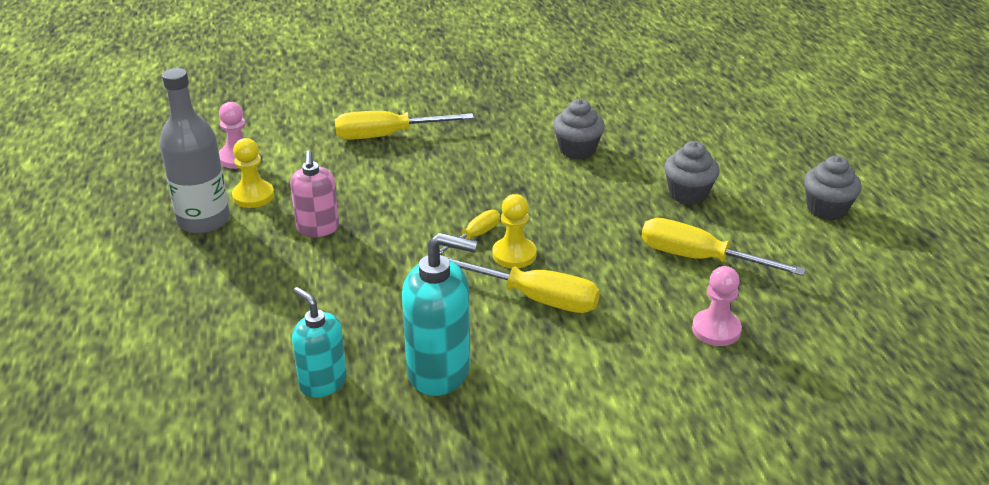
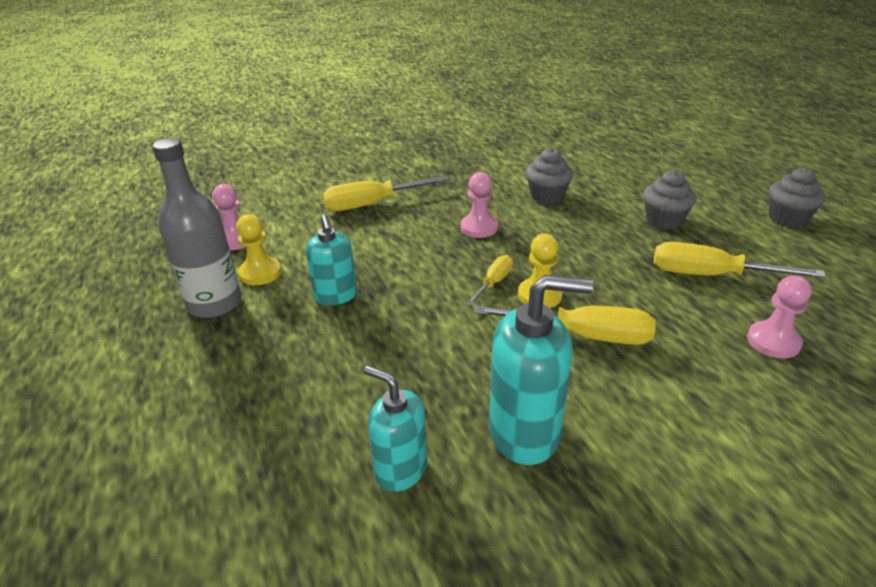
camera: 10 degrees left, 0 degrees up
pink soap dispenser [290,150,339,237] -> turquoise soap dispenser [306,214,357,305]
none -> pink pawn [461,172,498,238]

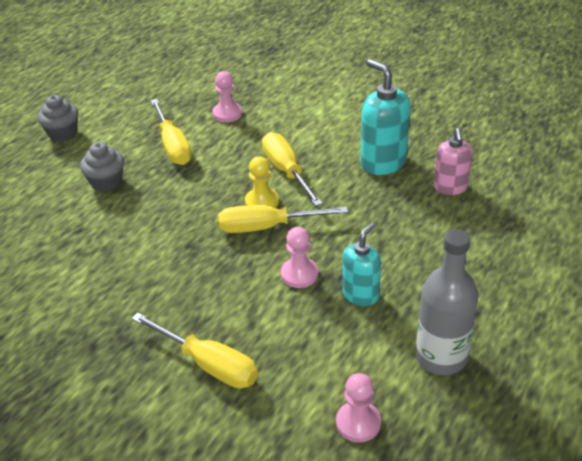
camera: 125 degrees left, 5 degrees up
yellow pawn [236,214,281,285] -> none
turquoise soap dispenser [364,366,427,492] -> pink soap dispenser [434,128,472,195]
pink pawn [461,172,498,238] -> pink pawn moved to [281,227,318,288]
yellow screwdriver [465,255,513,306] -> yellow screwdriver [218,205,348,233], size x1.79
grey cupcake [526,148,573,204] -> none

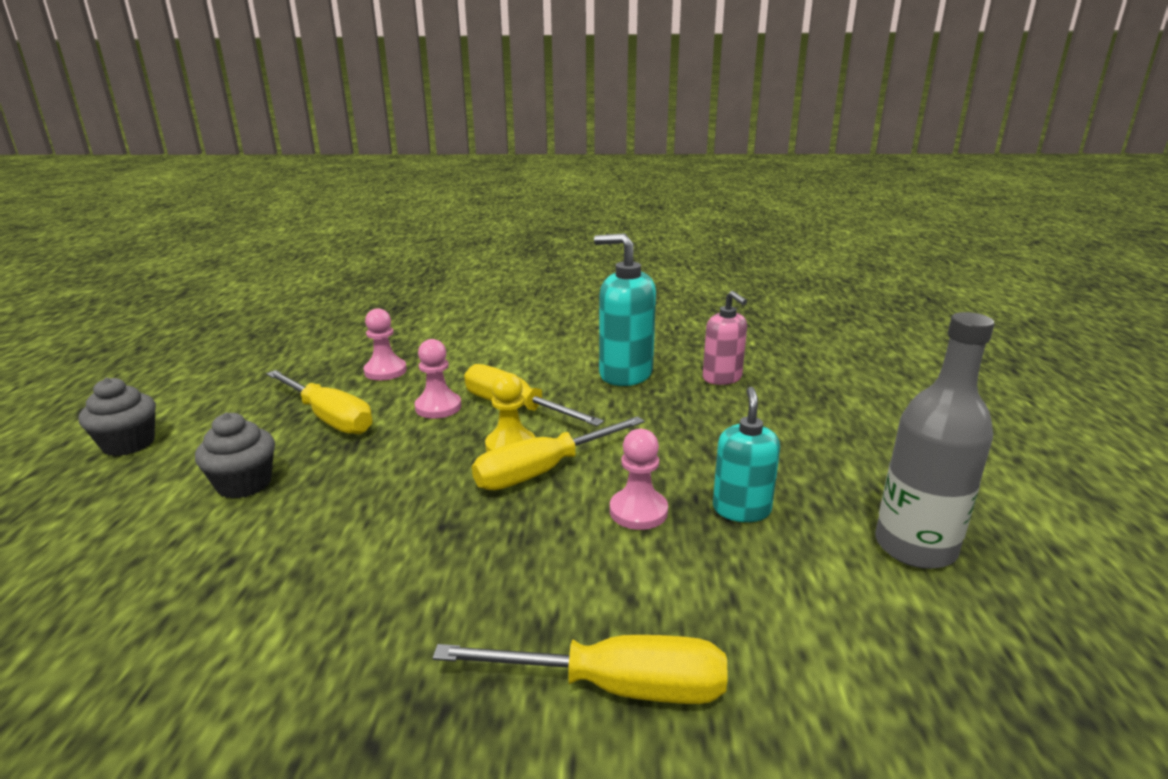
camera: 30 degrees left, 15 degrees down
pink pawn [336,373,381,443] -> pink pawn moved to [415,339,461,419]

